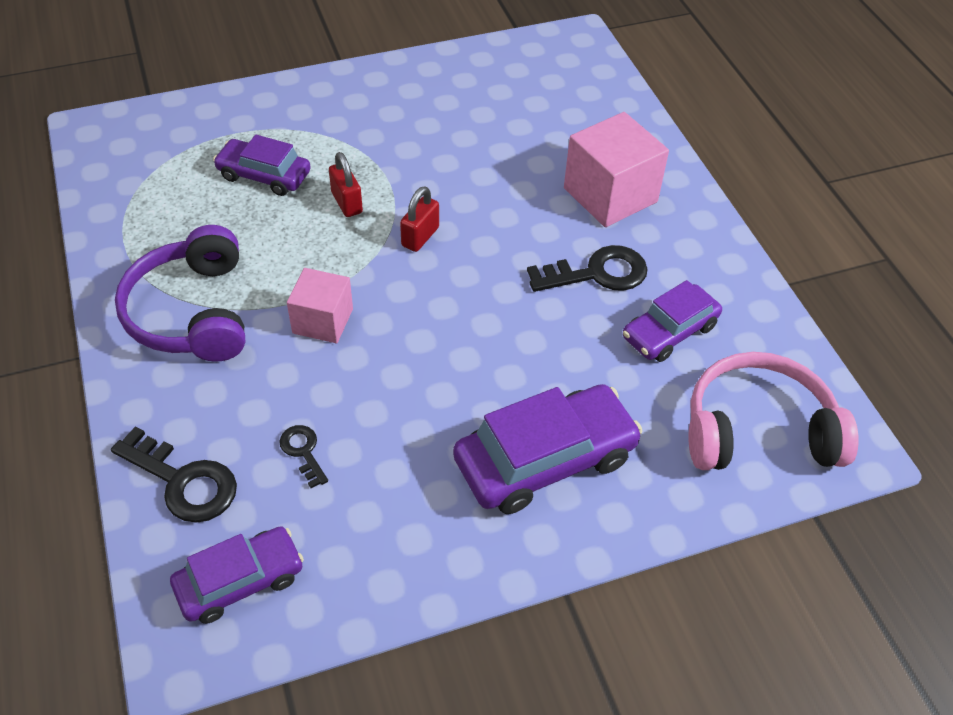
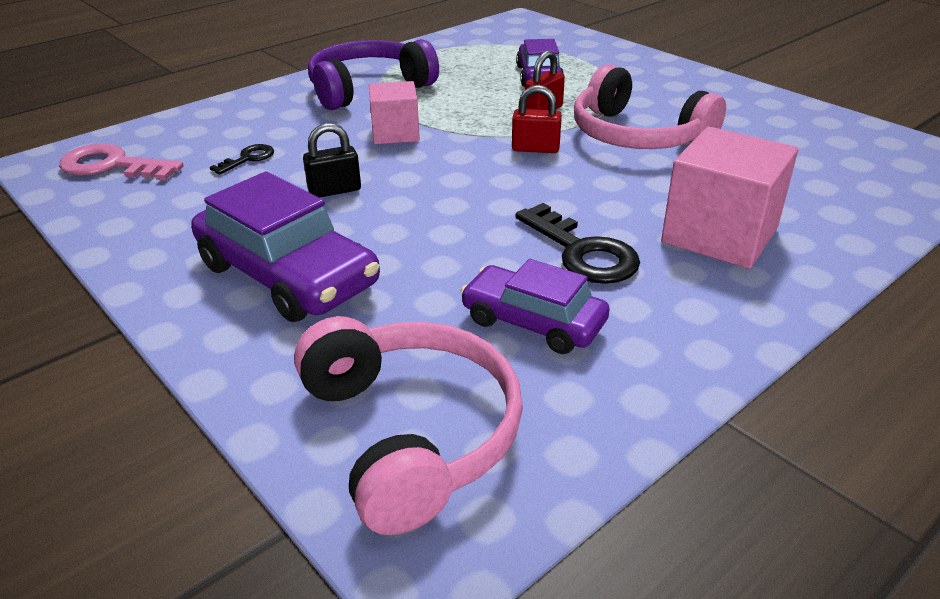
camera: 70 degrees right, 15 degrees down
black key [111,426,237,523] -> none
purple car [170,526,304,624] -> pink key [59,143,184,180]
none -> black padlock [303,123,361,198]
none -> pink headphones [574,64,726,149]

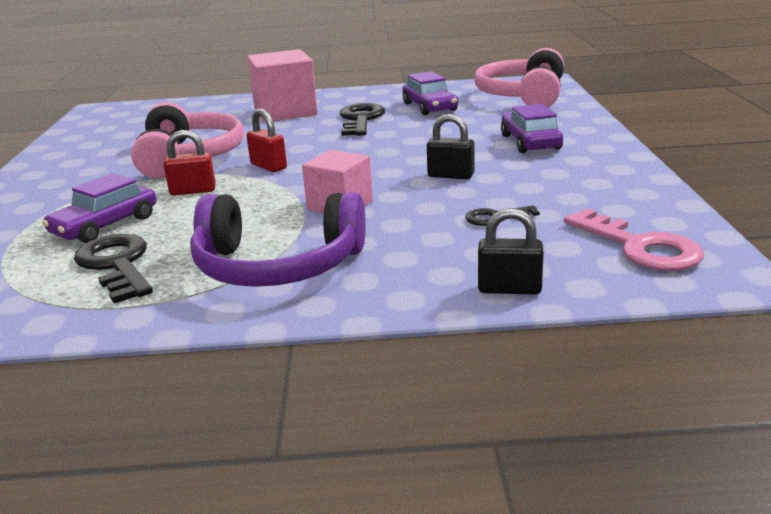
camera: 140 degrees left, 10 degrees down
purple car [191,171,380,322] -> purple car [501,104,563,153], size x0.63
none -> black key [74,234,153,304]
none -> black padlock [478,208,544,295]

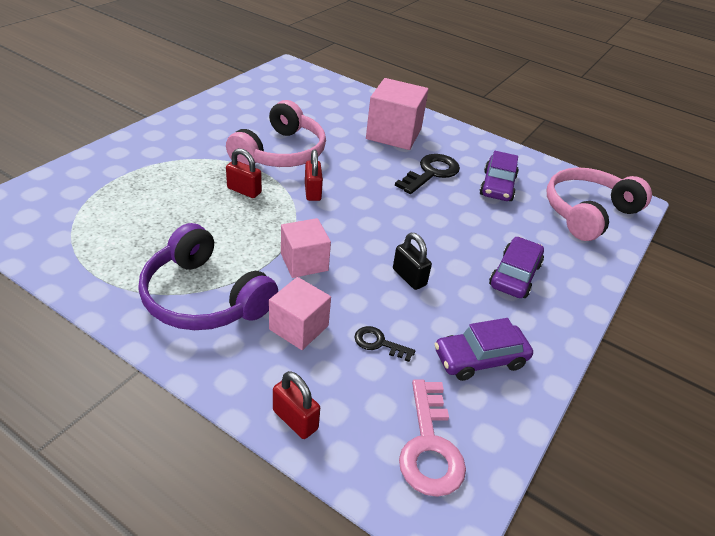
camera: 30 degrees right, 15 degrees up
purple car [42,173,156,243] -> purple car moved to [435,318,533,381]
black key [74,234,153,304] -> none
black padlock [478,208,544,295] -> red padlock [273,371,320,439]
none -> pink cube [269,277,331,350]

